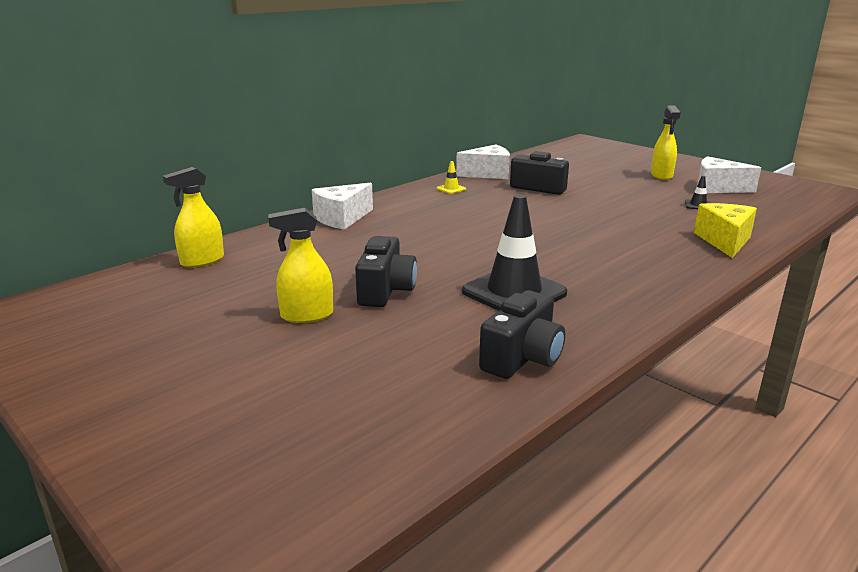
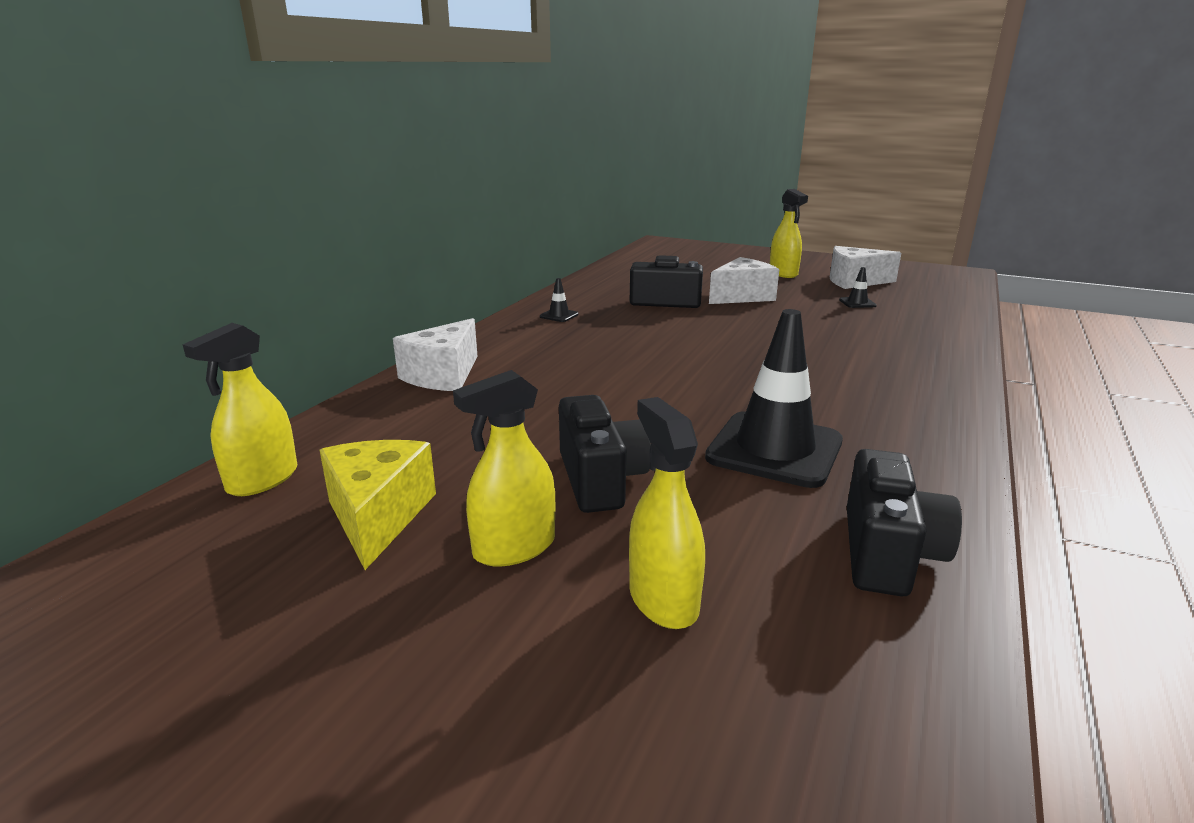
camera: 20 degrees left, 0 degrees up
yellow traffic cone [437,161,466,194] -> black traffic cone [540,278,579,322]
white cheese [456,145,510,179] -> white cheese moved to [709,257,779,304]
yellow cheese [694,203,757,258] -> yellow cheese moved to [320,440,436,570]
none -> yellow spray bottle [629,397,705,629]

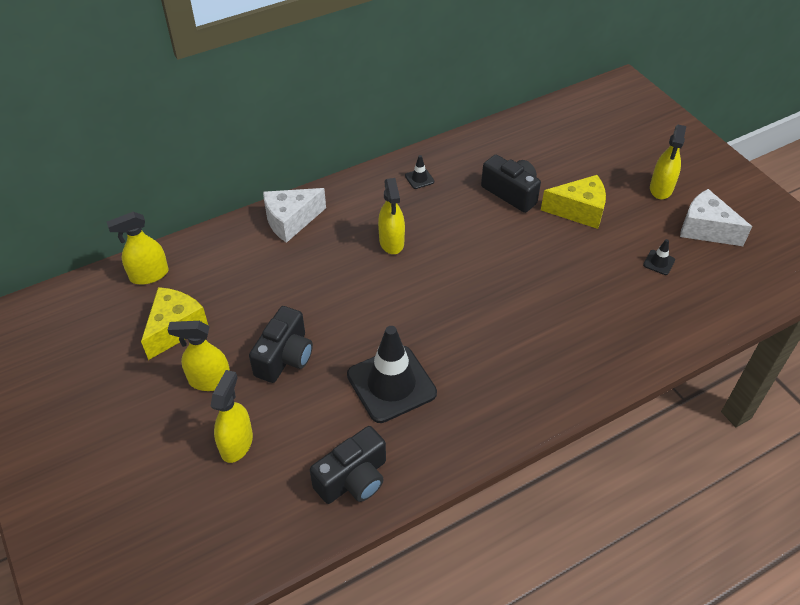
camera: 35 degrees right, 25 degrees up
white cheese [709,257,779,304] -> yellow cheese [541,175,606,229]
none -> yellow spray bottle [378,178,405,254]

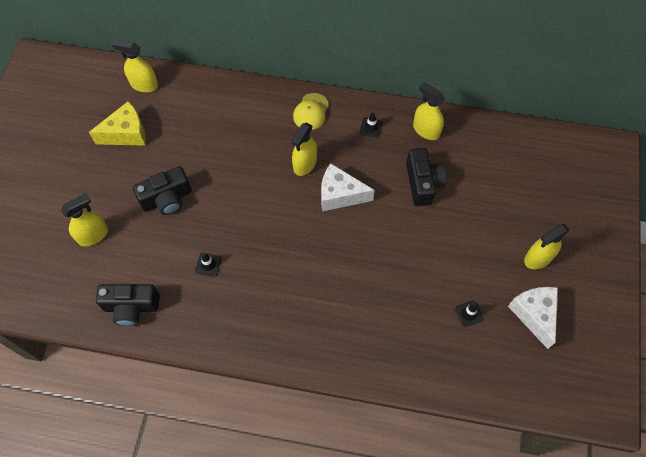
camera: 40 degrees right, 15 degrees up
yellow spray bottle [168,321,230,391] -> yellow spray bottle moved to [413,82,445,140]
white cheese [263,188,326,243] -> white cheese moved to [321,163,375,211]
black traffic cone [347,326,437,423] -> black traffic cone [195,253,221,277], size x0.41
yellow cheese [541,175,606,229] -> none
none -> yellow cap [293,93,329,130]

